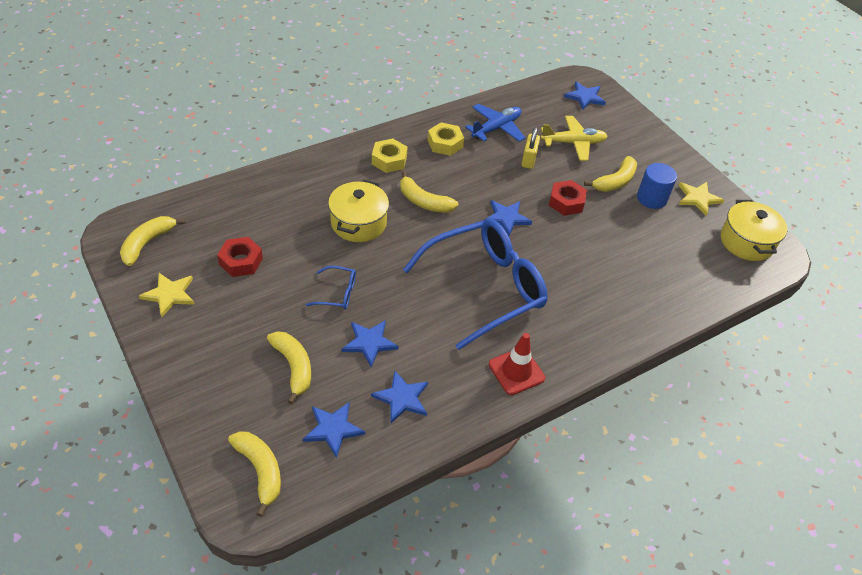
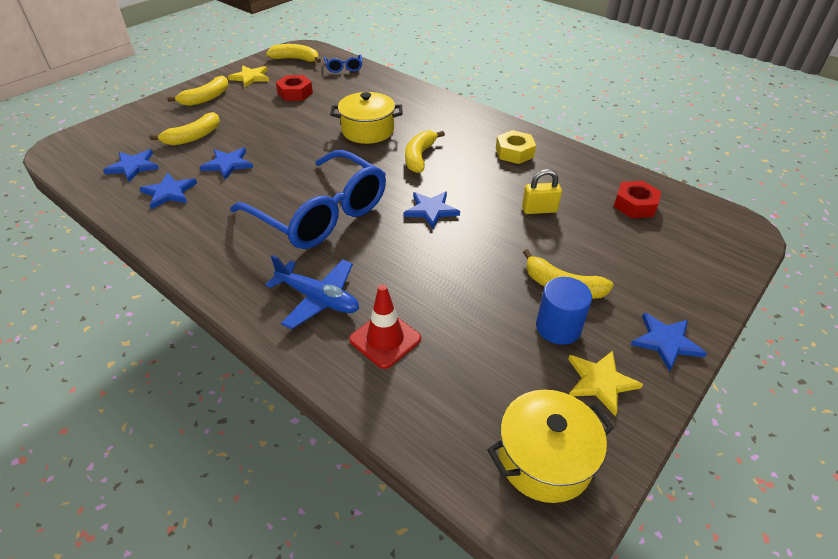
camera: 75 degrees right, 5 degrees down
yellow banana [228,431,281,517] -> yellow banana moved to [167,75,229,106]
blue glasses [306,266,356,309] -> blue glasses moved to [324,54,362,73]
yellow nut [372,139,407,173] -> none
blue plane [465,104,525,142] -> blue plane moved to [265,255,359,329]
red traffic cone [489,333,545,395] -> red traffic cone moved to [349,284,421,369]
yellow plane [541,116,608,161] -> none
red nut [549,180,587,216] -> red nut moved to [614,181,661,218]
blue star [564,81,606,110] -> blue star moved to [631,313,707,372]

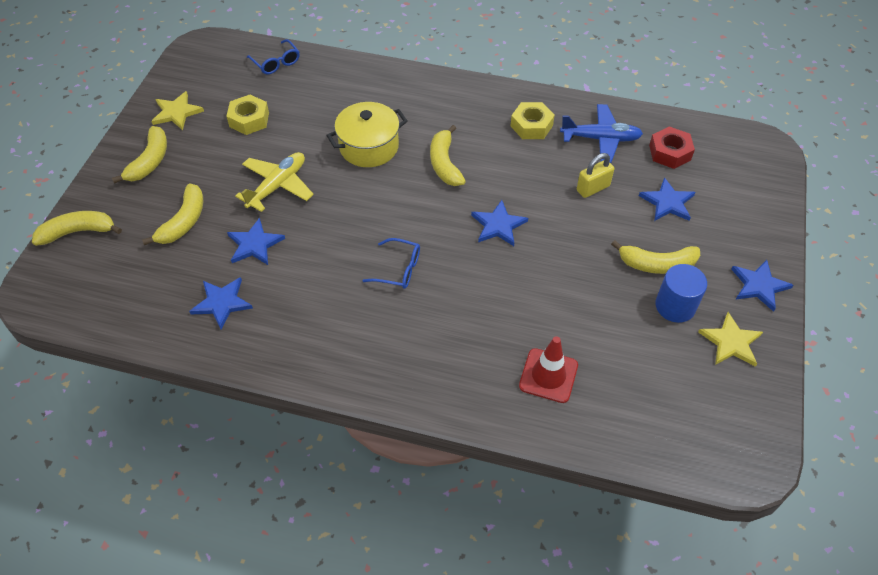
camera: 25 degrees left, 10 degrees up
blue star [103,149,159,182] -> blue star moved to [639,177,695,221]
blue glasses [230,150,386,249] -> blue glasses [362,238,420,289], size x0.40
blue plane [265,255,359,329] -> blue plane moved to [560,104,643,163]
yellow banana [266,44,321,63] -> yellow banana moved to [32,211,122,246]
red nut [276,75,313,101] -> yellow nut [226,95,269,135]
yellow pot [487,390,614,503] -> none
none -> yellow plane [235,152,314,212]

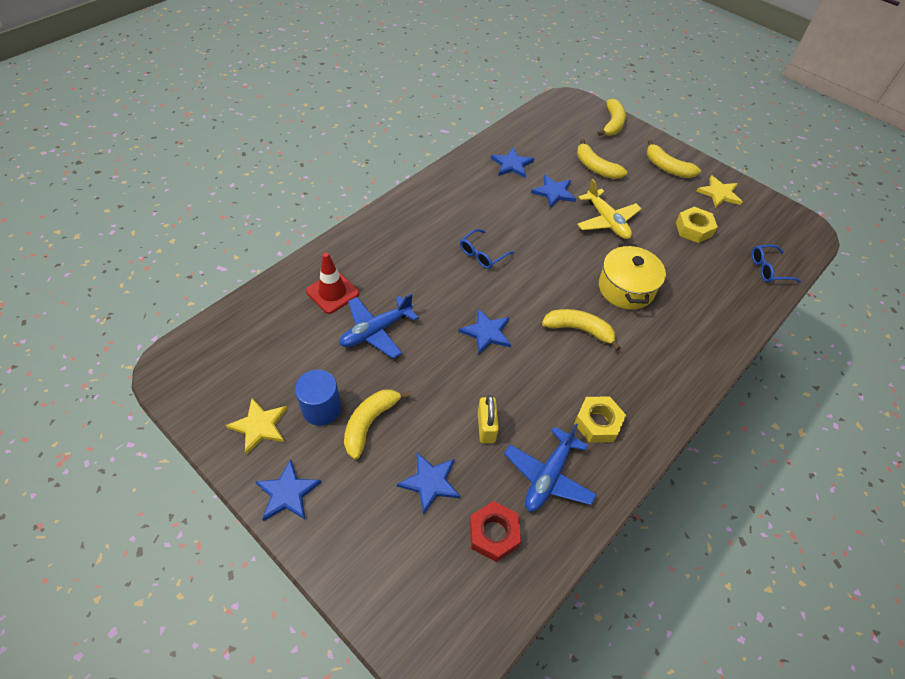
camera: 115 degrees right, 0 degrees up
none -> blue plane [339,293,419,358]

